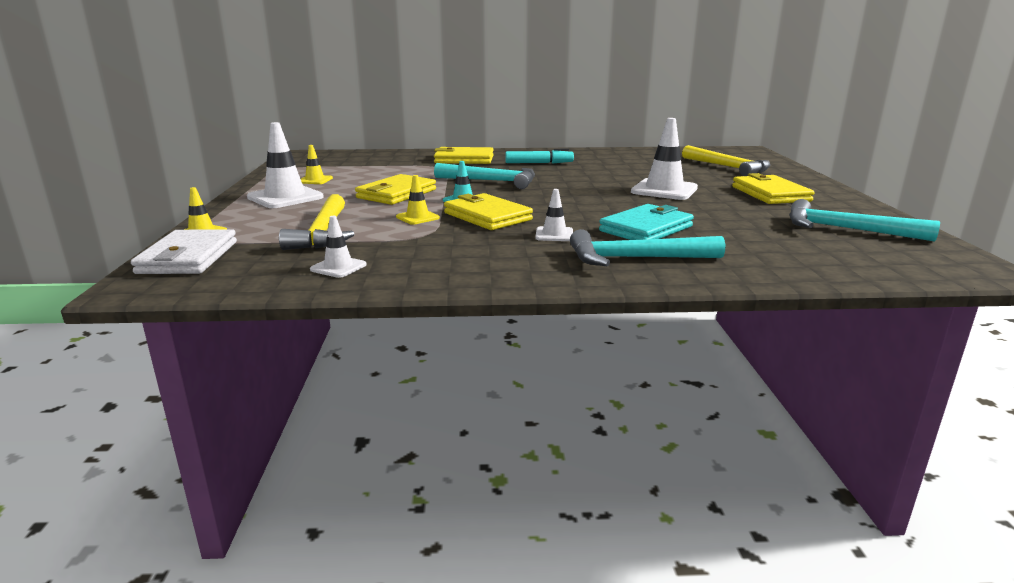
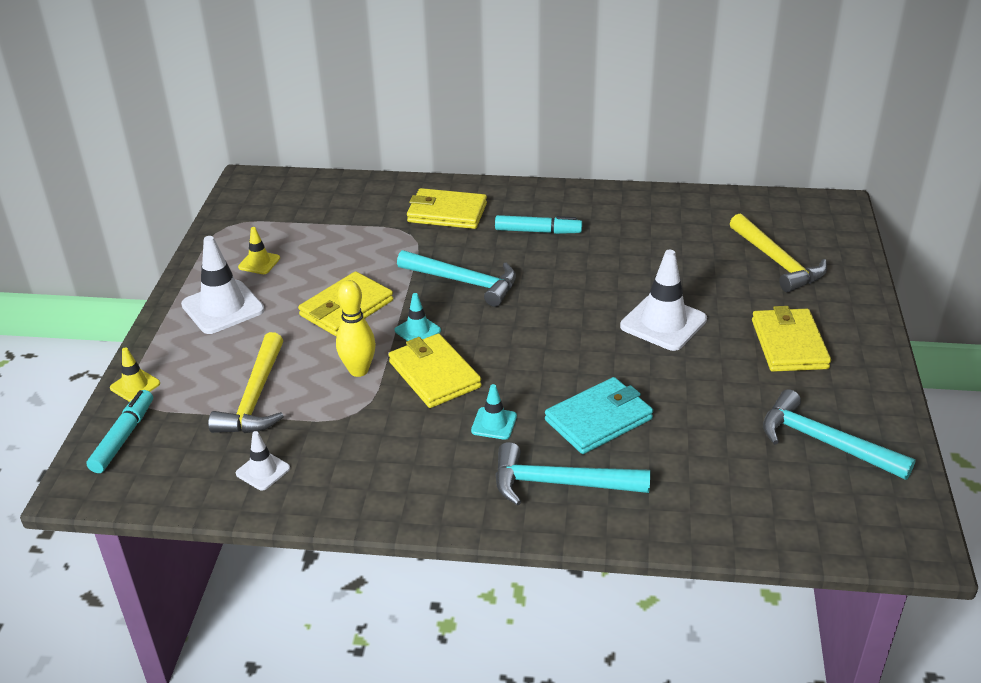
camera: 10 degrees right, 15 degrees up
white wallet [131,229,237,274] -> turquoise marker [87,390,153,473]
yellow traffic cone [396,175,440,225] -> yellow bowling pin [336,280,376,377]
white traffic cone [535,189,573,241] -> turquoise traffic cone [471,384,517,440]

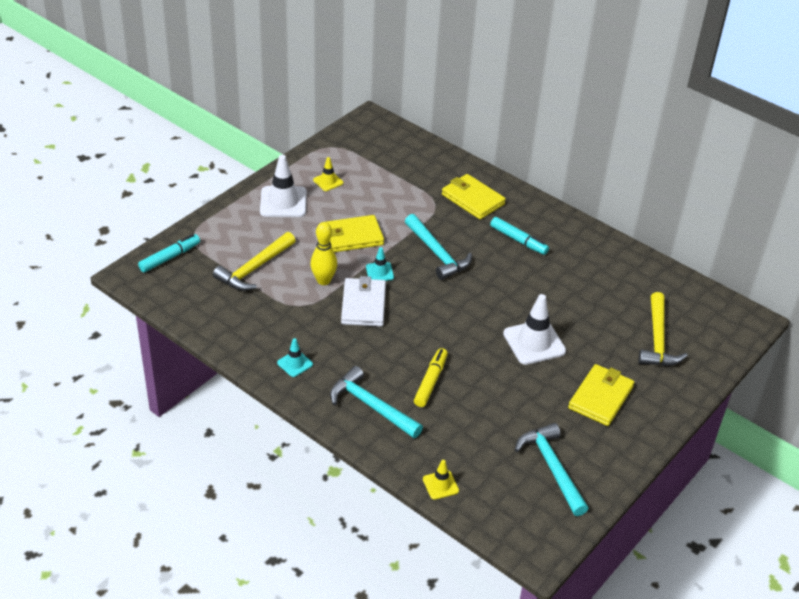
camera: 30 degrees right, 5 degrees up
yellow traffic cone [110,347,160,402] -> yellow traffic cone moved to [423,460,459,500]
white traffic cone [236,431,290,491] -> none
yellow wallet [389,333,482,408] -> white wallet [341,276,386,327]
turquoise traffic cone [471,384,517,440] -> turquoise traffic cone moved to [277,338,313,377]
turquoise wallet [545,377,653,454] -> yellow marker [414,348,448,407]

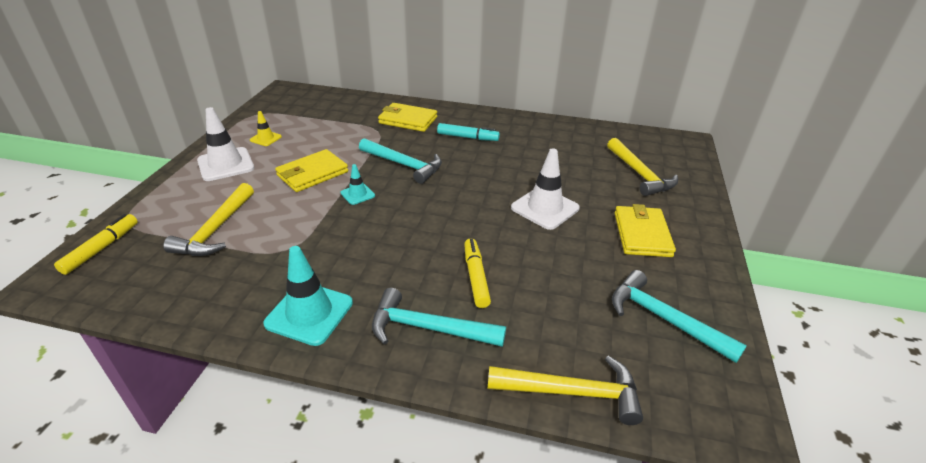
camera: 25 degrees left, 5 degrees down
turquoise marker [138,234,200,272] -> yellow marker [54,214,138,275]
turquoise traffic cone [277,338,313,377] -> turquoise traffic cone [263,246,353,346], size x1.89
yellow bowling pin [310,222,337,285] -> none
white wallet [341,276,386,327] -> none
yellow traffic cone [423,460,459,500] -> yellow hammer [488,356,643,425]

